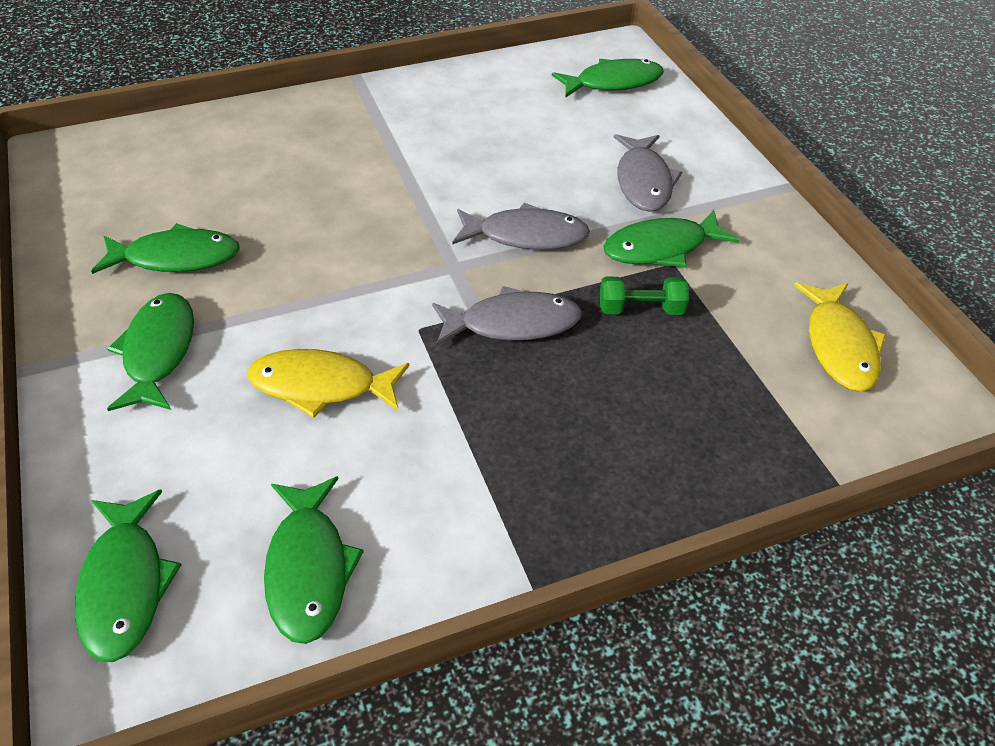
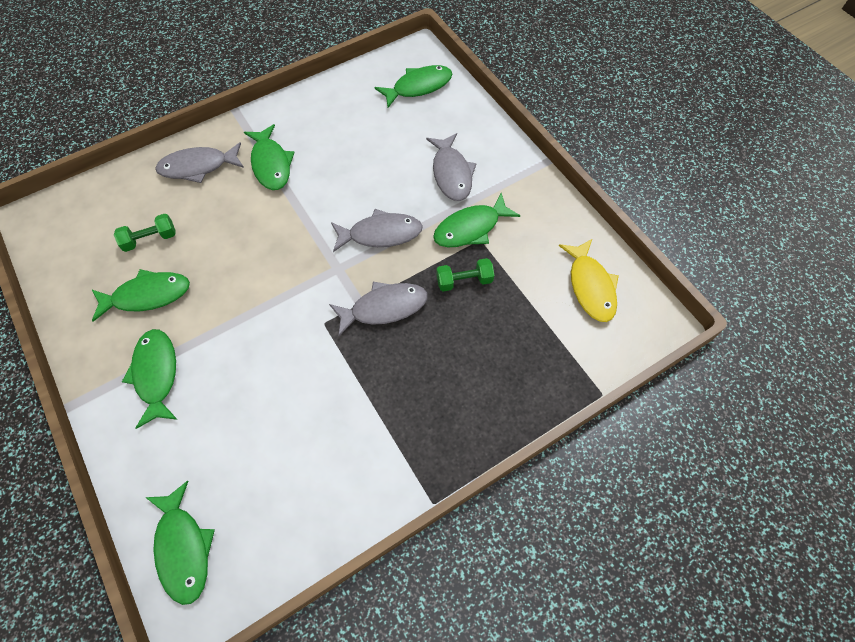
camera: 10 degrees left, 15 degrees up
yellow fish [248,349,409,418] -> none
green fish [264,476,364,644] -> green fish moved to [244,124,295,190]
none -> green dumbbell [114,214,176,252]
none -> grey fish [155,142,244,183]

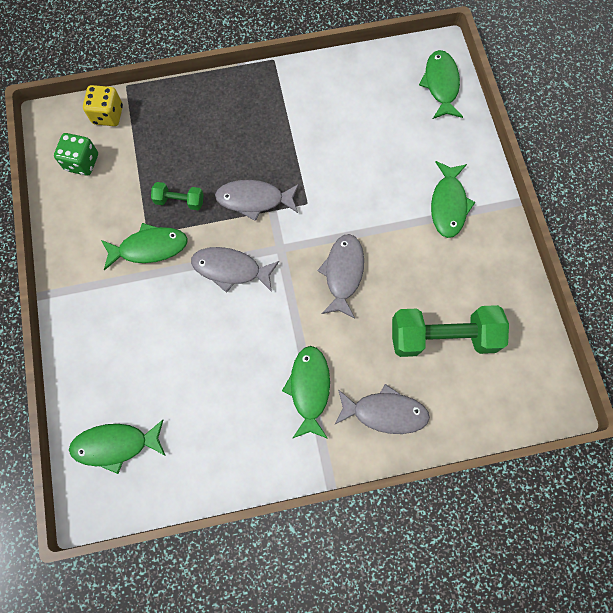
camera: 160 degrees left, 10 degrees up
green fish [91,269,190,322] -> none
green dumbbell [114,214,176,252] -> green dumbbell [392,305,509,357], size x2.03
grey fish [426,133,477,201] -> grey fish moved to [317,234,364,319]
yellow fish [559,239,619,322] -> green dice [54,133,98,176]
none -> yellow dice [83,85,123,126]

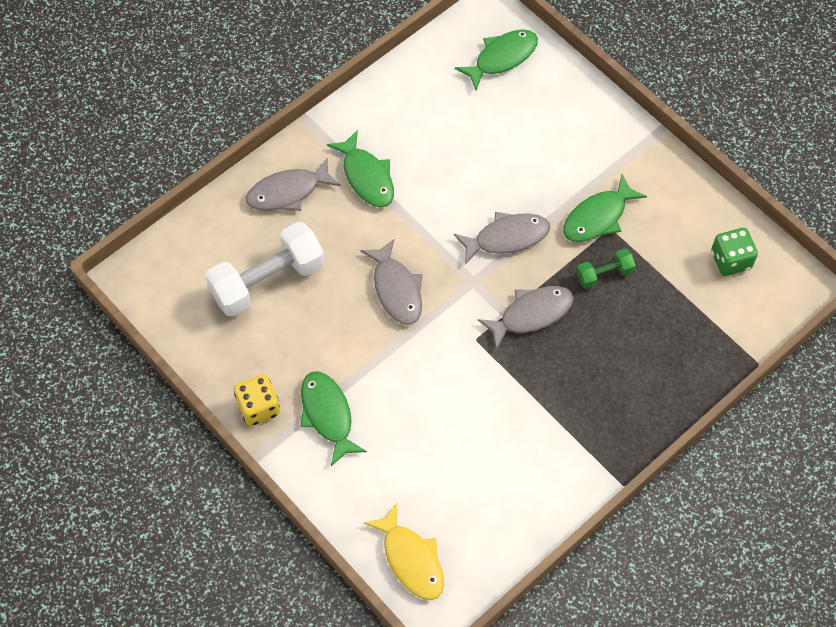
camera: 150 degrees right, 10 degrees down
yellow dice [83,85,123,126] -> yellow dice moved to [234,374,280,426]
green dumbbell [392,305,509,357] -> white dumbbell [205,222,325,317]
green fish [419,50,463,119] -> yellow fish [364,503,444,600]

